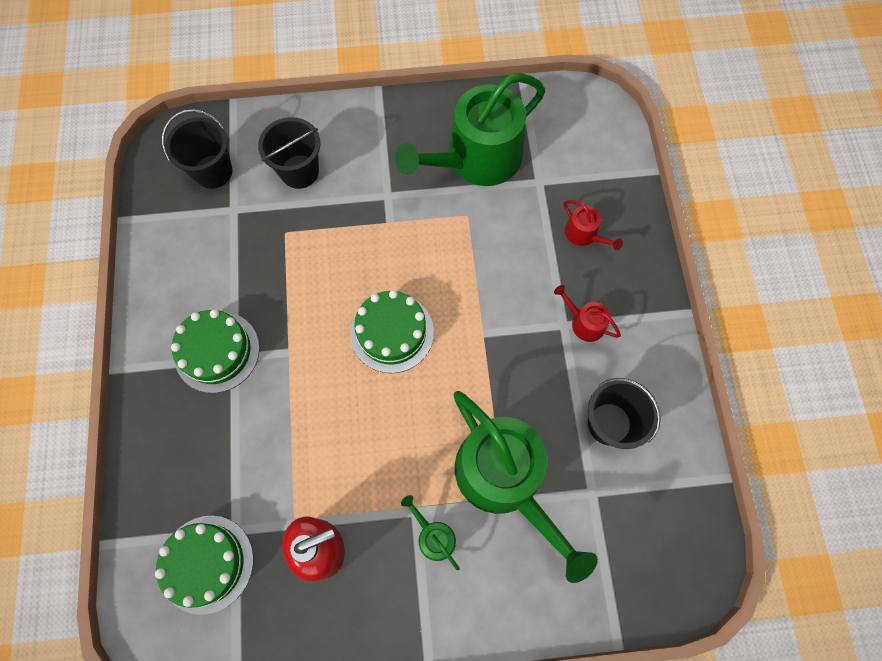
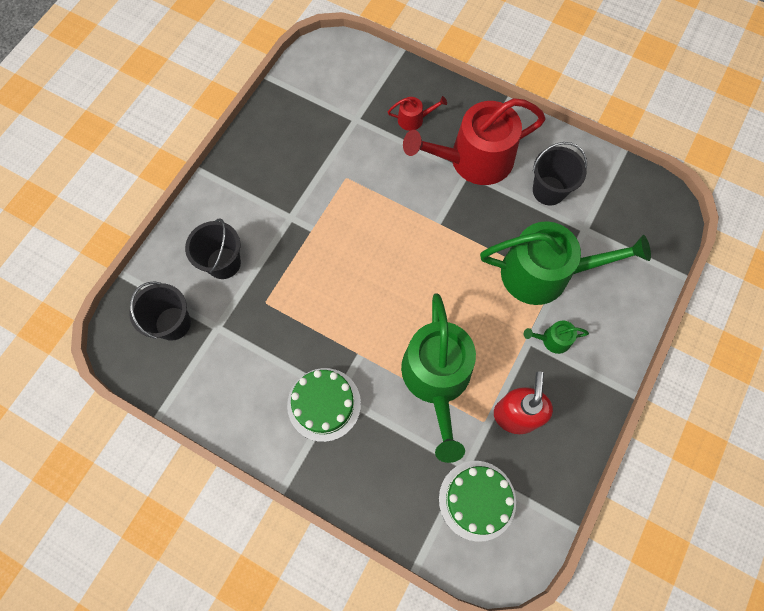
camera: 55 degrees left, 0 degrees up
green cake [350,290,434,373] -> none
green watering can [395,73,545,186] -> green watering can moved to [401,293,476,463]
red watering can [554,285,621,342] -> red watering can [403,98,546,185], size x2.41

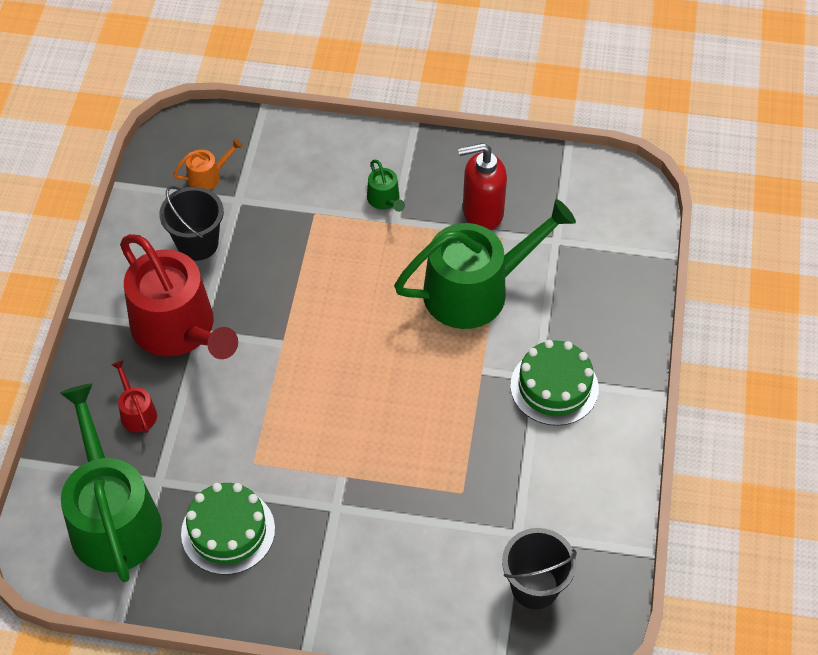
camera: 110 degrees left, 15 degrees down
black bucket [185,219,241,279] -> none
green cake [439,461,516,542] -> green cake moved to [181,483,275,575]
green watering can [480,221,651,305] -> green watering can moved to [60,384,162,582]
none -> orange watering can [173,139,243,190]

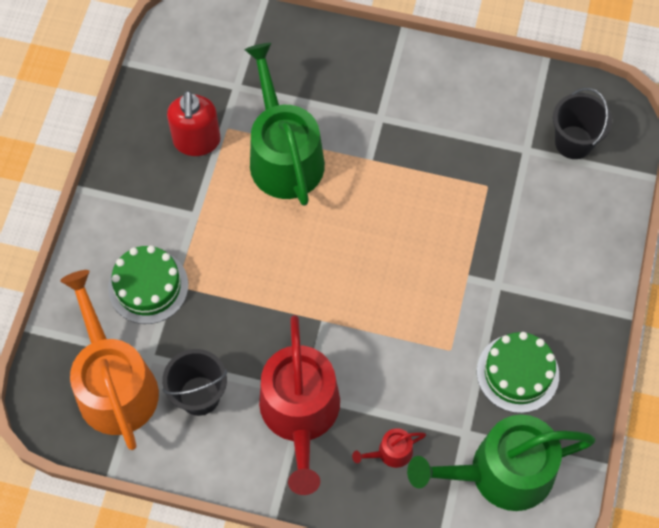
camera: 85 degrees left, 10 degrees up
red watering can [120,234,238,359] -> red watering can turned 120 degrees clockwise [259,315,340,495]
orange watering can [173,139,243,190] -> orange watering can [60,270,159,450], size x2.41
green watering can [367,159,405,212] -> none
green cake [510,340,599,426] -> green cake moved to [108,245,188,324]

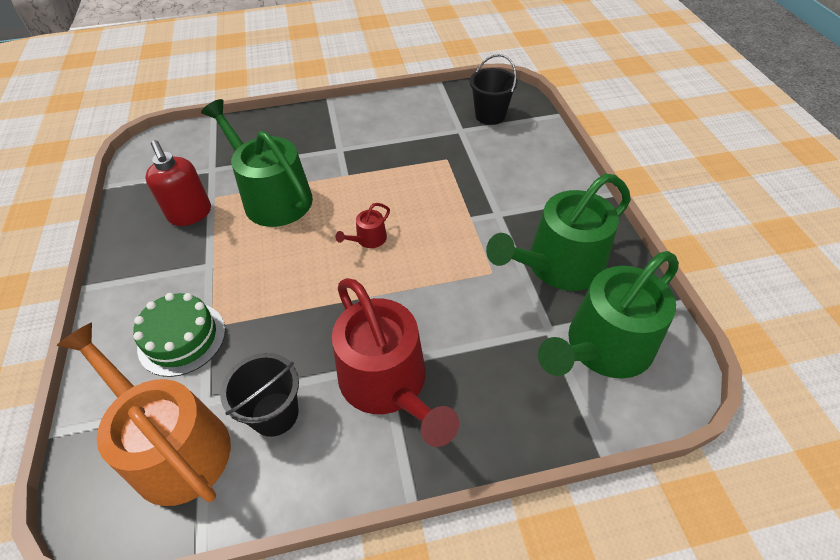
camera: 25 degrees left, 15 degrees down
red watering can [352,428,426,468] -> red watering can moved to [335,203,390,248]
green cake [477,332,559,413] -> green watering can [486,174,631,291]

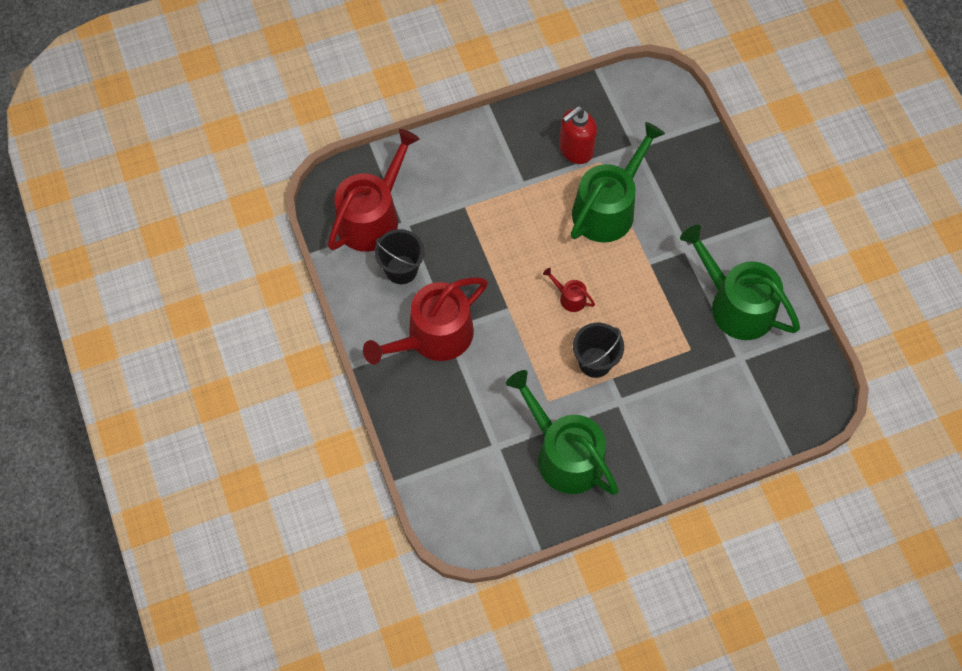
camera: 80 degrees right, 15 degrees up
orange watering can [56,323,231,506] -> red watering can [328,129,420,252]
green cake [133,293,225,377] -> none
black bucket [470,54,518,125] -> black bucket moved to [573,323,624,378]
green watering can [538,251,679,379] -> green watering can moved to [680,225,800,340]

